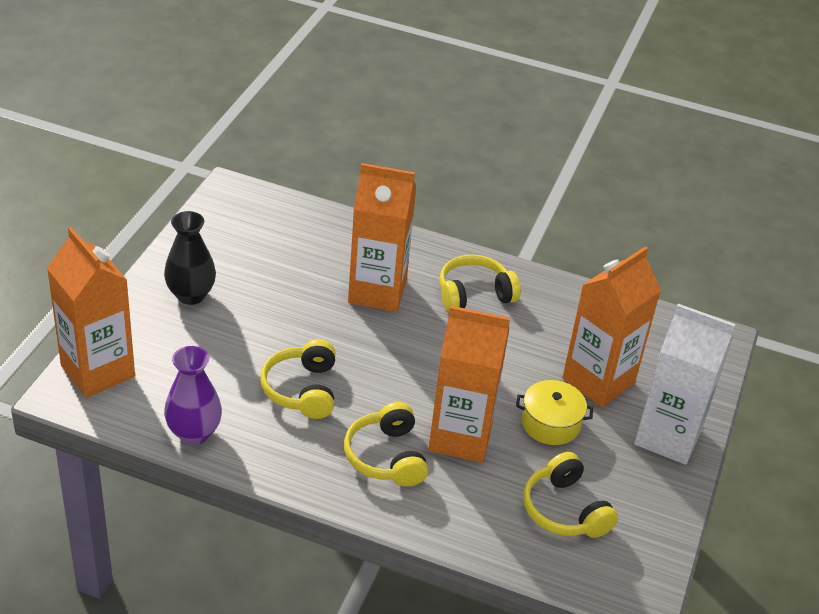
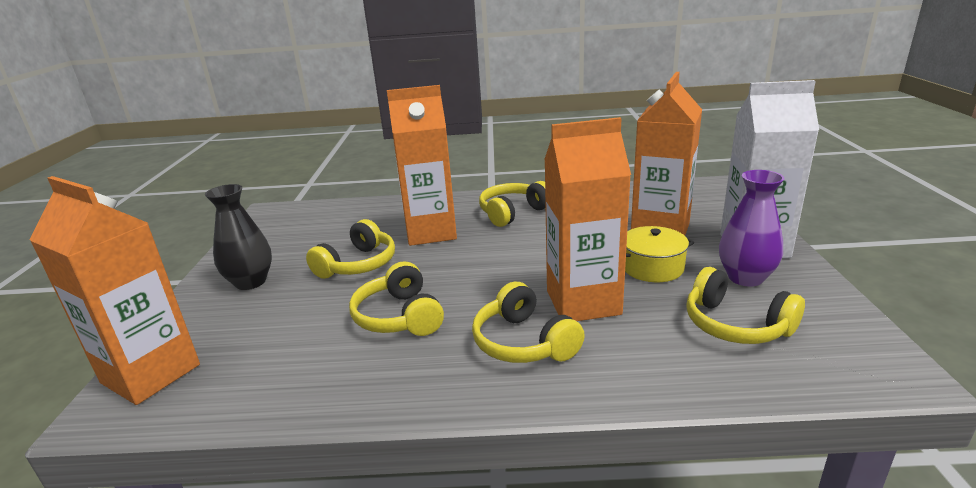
camera: 15 degrees left, 15 degrees down
purple vase [164,346,222,445] -> purple vase moved to [719,170,784,287]
none -> yellow headphones [306,219,395,279]

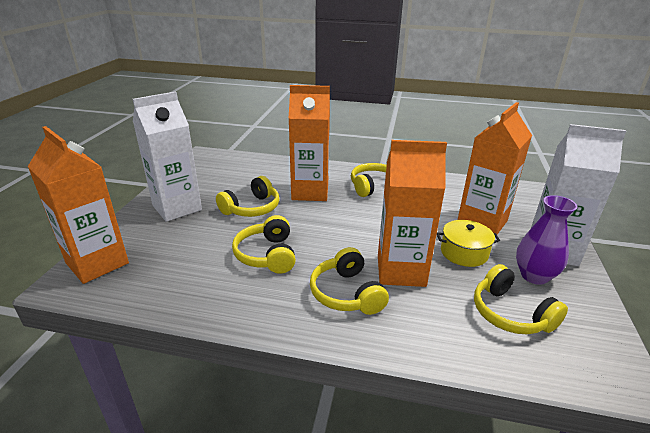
camera: 10 degrees right, 5 degrees up
black vase [205,184,272,290] -> white carton [133,91,202,222]

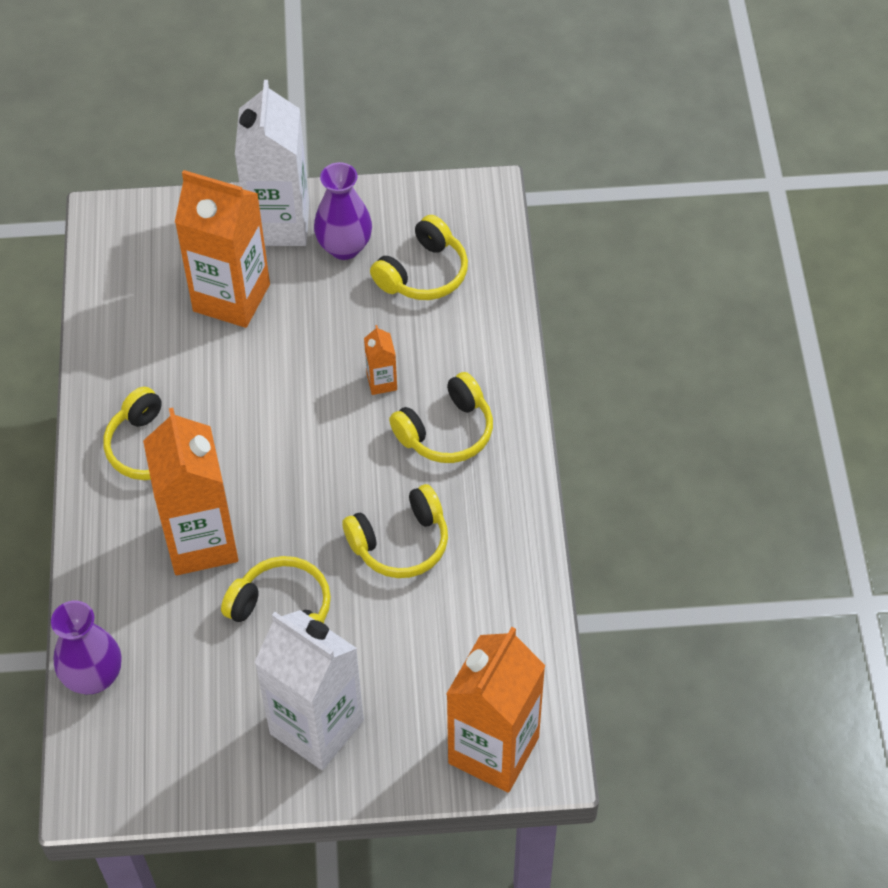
camera: 105 degrees left, 25 degrees up
orange carton [378,140,447,287] -> orange carton [364,325,397,395], size x0.43
yellow pot [437,220,500,267] -> none
none -> purple vase [51,601,121,694]

